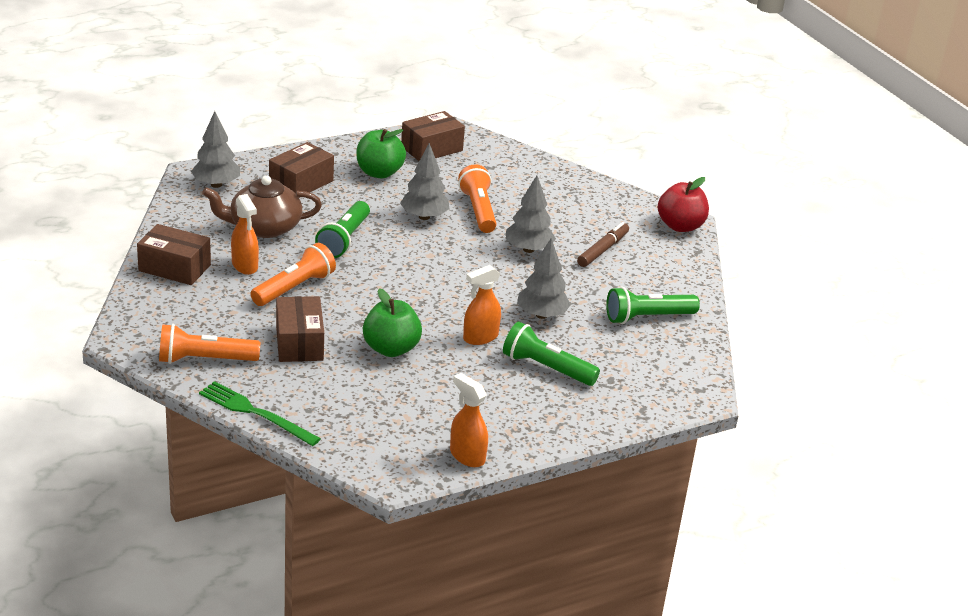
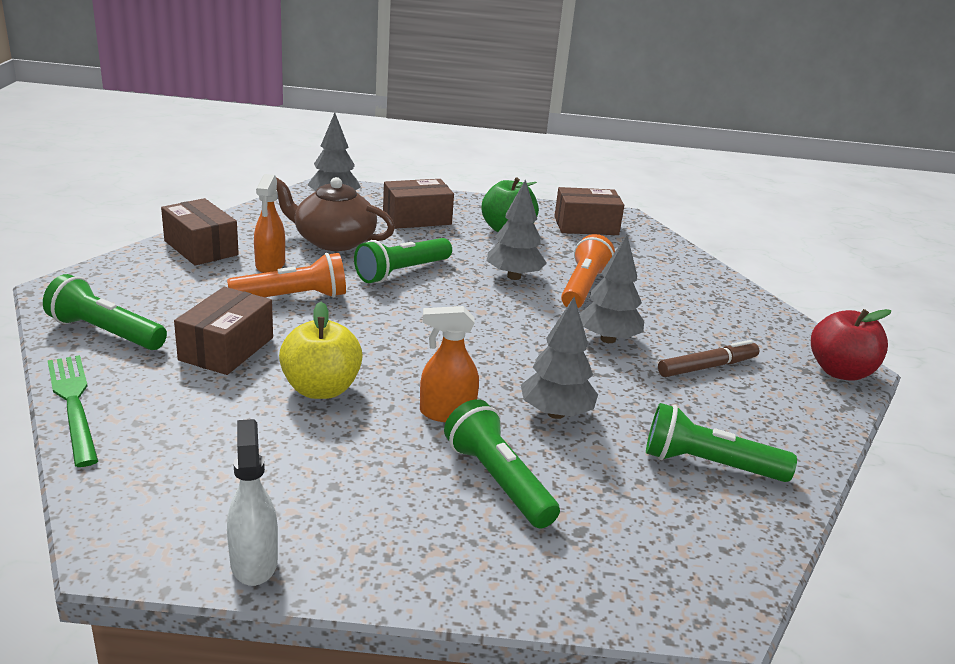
camera: 30 degrees right, 5 degrees down
orange flashlight [159,324,260,364] -> green flashlight [43,274,167,350]
green apple [363,288,422,357] -> yellow apple [279,302,363,399]
orange spray bottle [450,373,488,467] -> white spray bottle [227,419,278,586]

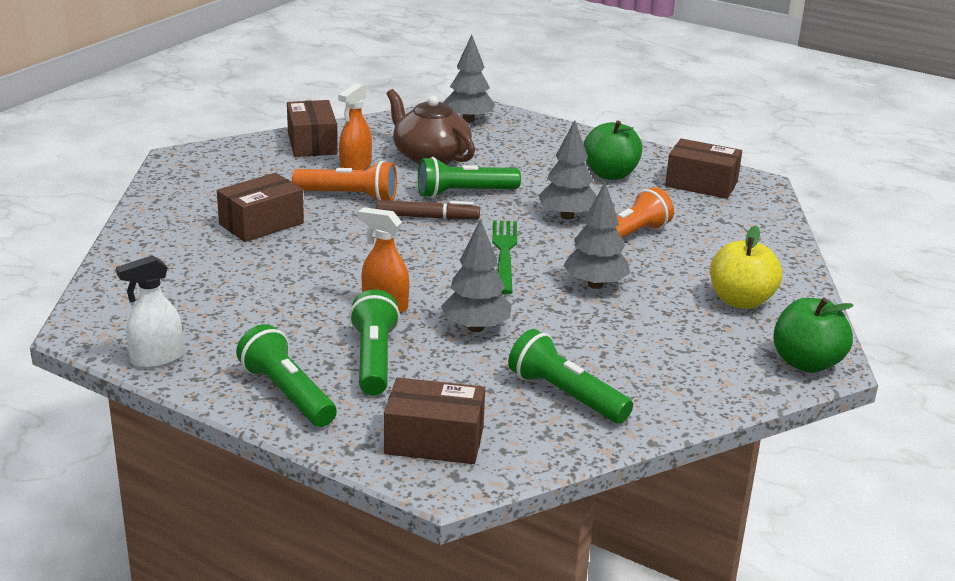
camera: 30 degrees right, 0 degrees up
green flashlight [43,274,167,350] -> green flashlight moved to [236,324,337,427]
green fork [48,355,98,467] -> green fork moved to [492,220,517,295]
white spray bottle [227,419,278,586] -> white spray bottle turned 135 degrees counterclockwise [116,255,183,369]
yellow apple [279,302,363,399] -> yellow apple moved to [710,226,782,309]
brown box [383,179,454,229] -> brown box moved to [384,377,485,464]
brown marker [658,340,759,377] -> brown marker moved to [376,200,480,220]
red apple [811,309,891,381] -> green apple [773,298,854,373]

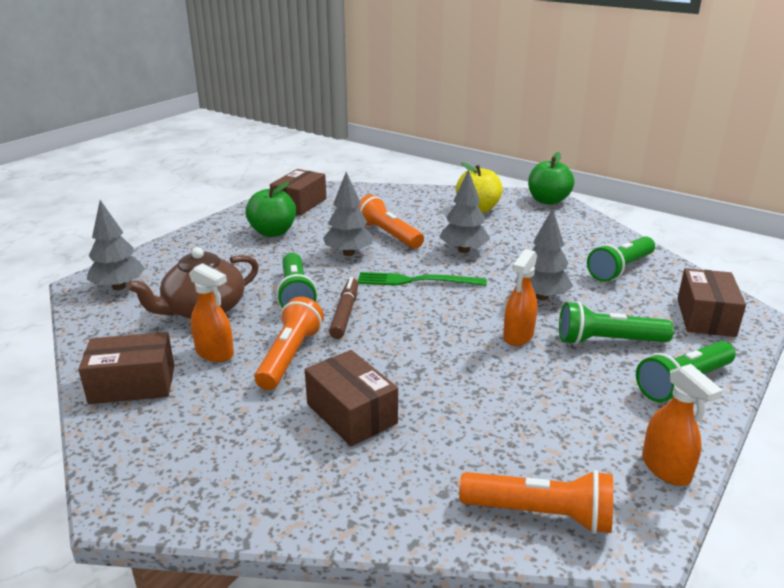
camera: 85 degrees left, 0 degrees up
white spray bottle [116,255,183,369] -> orange spray bottle [642,364,723,486]
none -> orange flashlight [459,470,613,534]

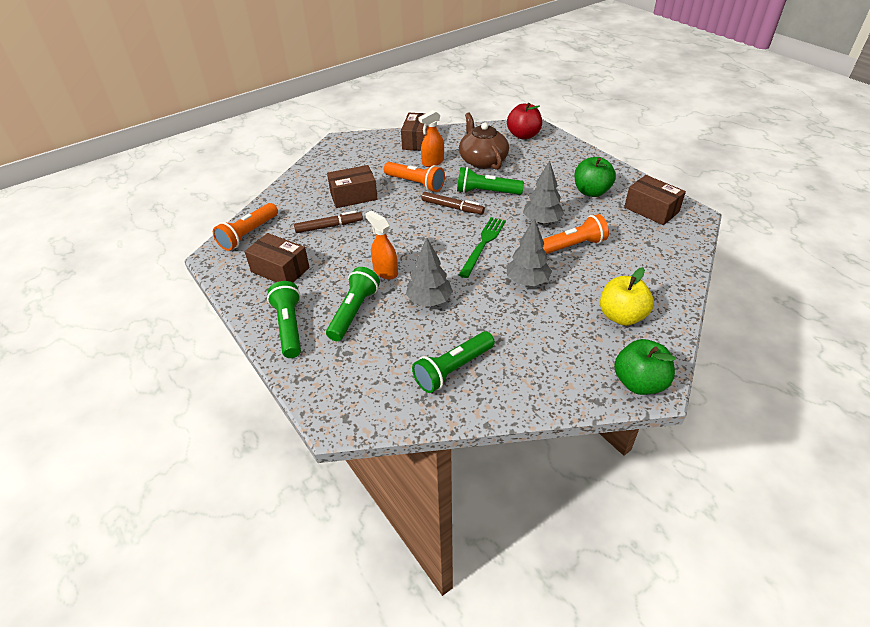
camera: 110 degrees right, 15 degrees up
grey tree [87,200,145,290] -> red apple [507,103,542,139]
green flashlight [587,236,655,282] -> green flashlight turned 105 degrees counterclockwise [412,331,495,393]
orange spray bottle [642,364,723,486] -> none
brown box [677,268,746,337] -> brown box moved to [244,233,310,283]
none -> brown marker [294,211,363,233]

